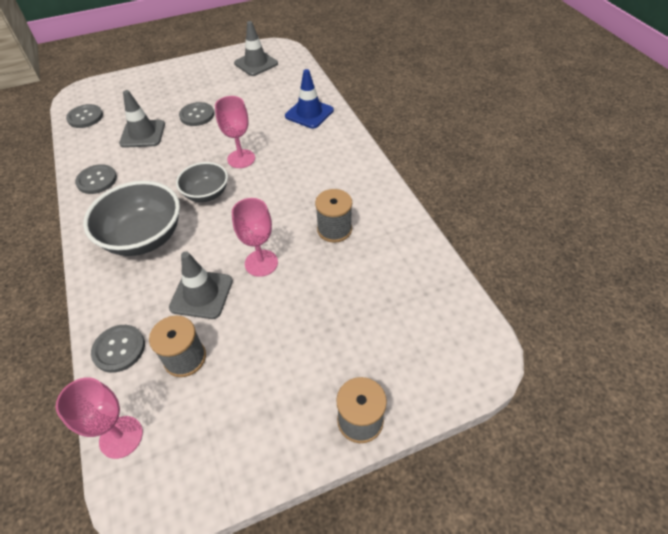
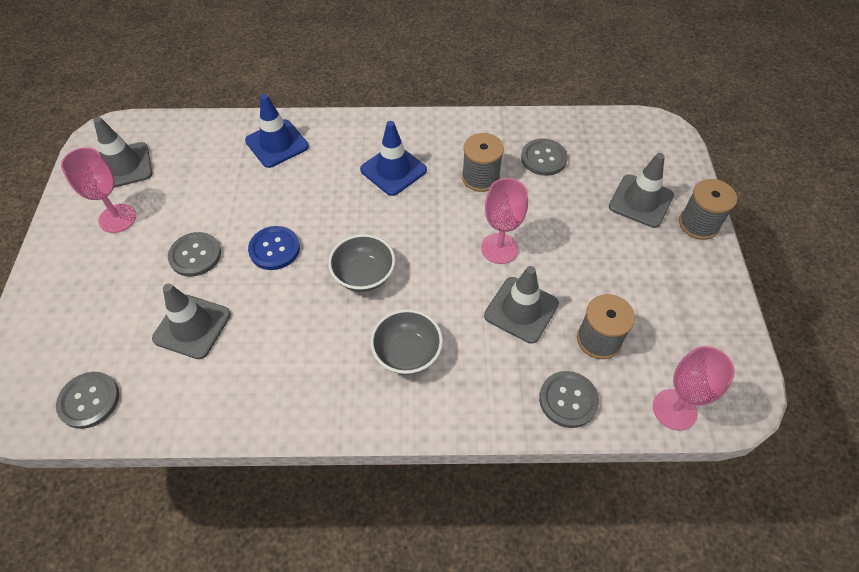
camera: 70 degrees left, 5 degrees up
grey button [75,164,117,194] -> grey button moved to [521,138,568,176]
grey bowl [83,181,180,256] -> grey bowl [370,309,443,375], size x0.60
pink goblet [215,96,255,168] -> pink goblet moved to [61,147,136,233]
none -> blue button [248,226,300,270]
none -> blue traffic cone [360,121,427,196]
none -> grey traffic cone [609,153,674,228]

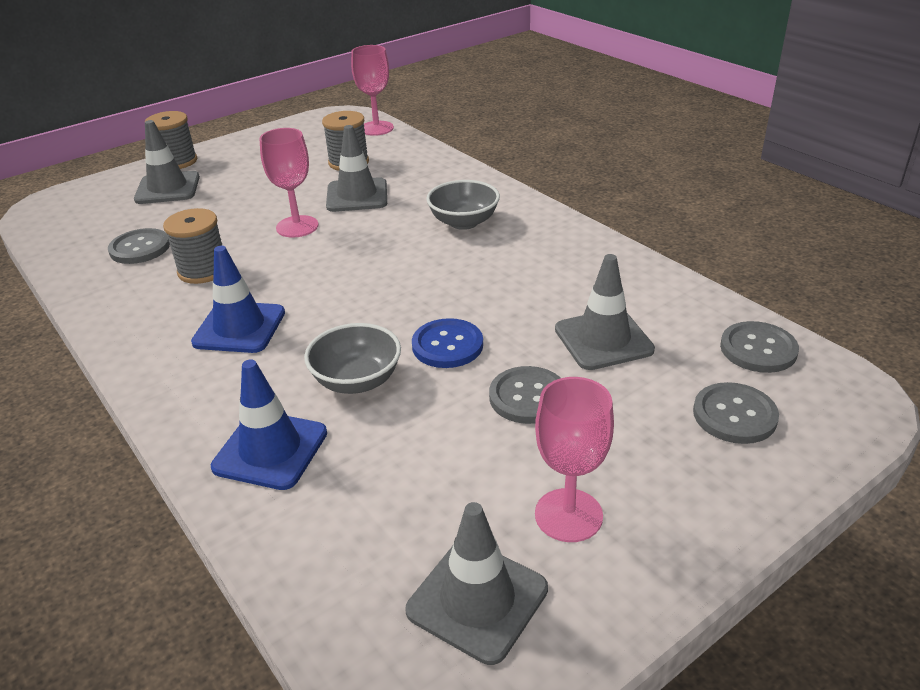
camera: 125 degrees left, 20 degrees down
grey bowl [328,234,395,292] -> grey bowl moved to [304,323,401,394]
grey button [539,371,599,428] -> grey button moved to [693,382,779,444]

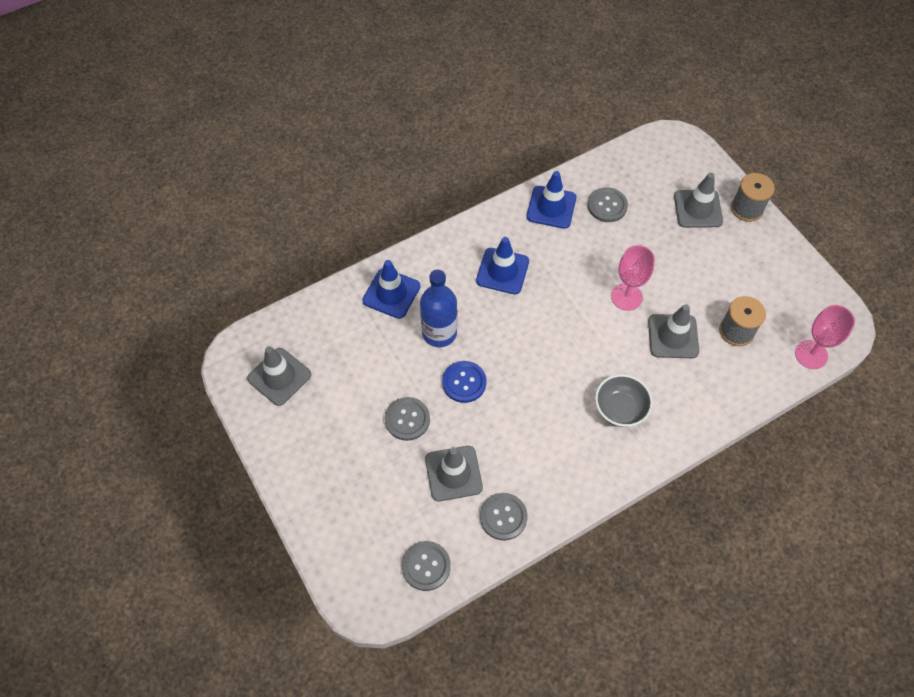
camera: 95 degrees right, 25 degrees up
grey spool [163,208,222,284] -> none
grey bowl [304,323,401,394] -> blue bottle [420,269,457,347]
pink goblet [535,377,614,542] -> none
grey button [693,382,779,444] -> grey button moved to [480,493,528,541]
none -> blue traffic cone [527,171,576,229]

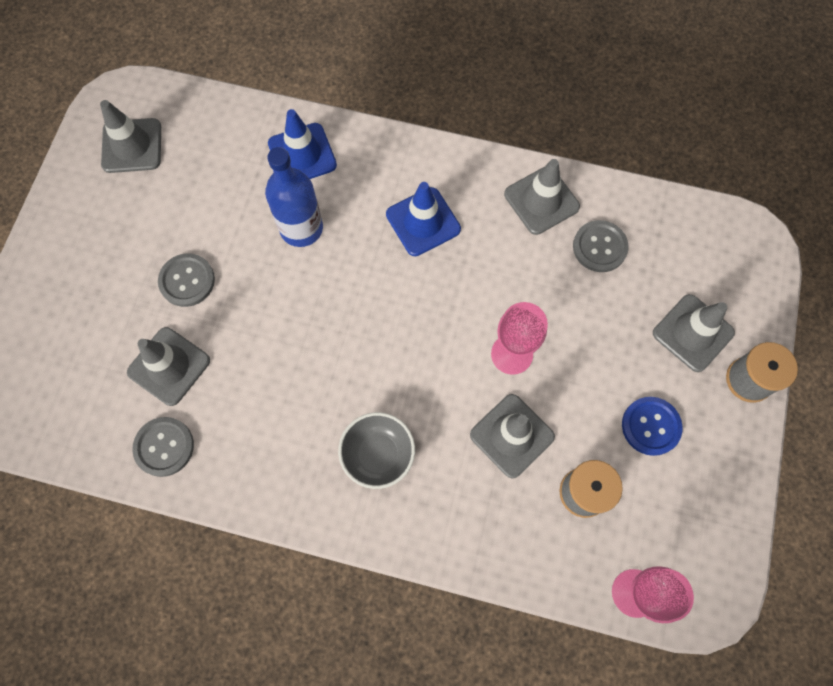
camera: 45 degrees right, 10 degrees up
grey button [402,541,451,591] -> none
blue button [442,361,486,403] -> blue button moved to [622,397,683,456]
blue traffic cone [527,171,576,229] -> grey traffic cone [504,159,580,235]

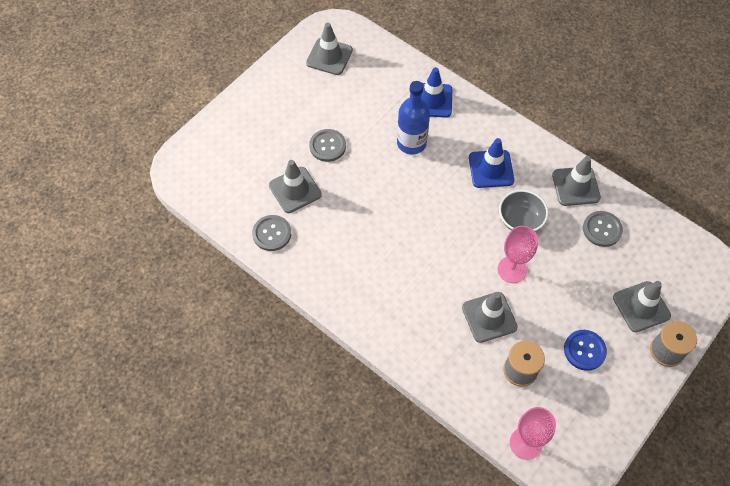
camera: 25 degrees right, 10 degrees down
grey bowl [338,412,415,489] -> grey bowl moved to [499,190,548,231]

